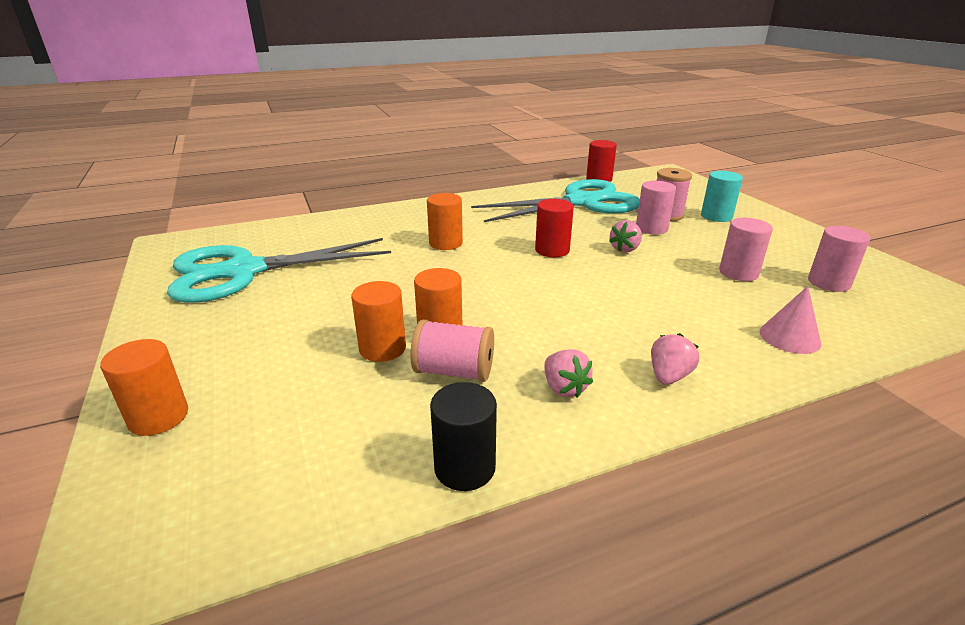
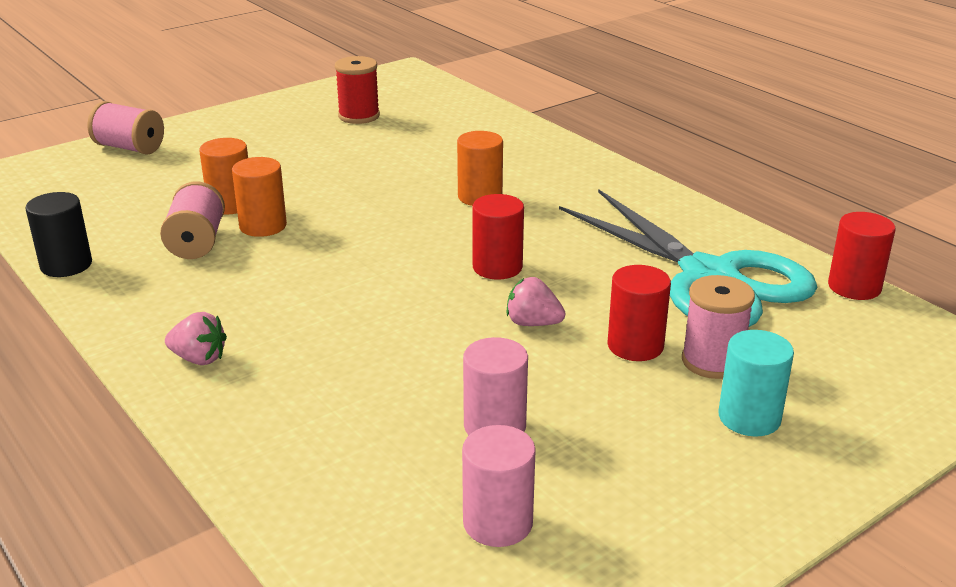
camera: 75 degrees right, 0 degrees up
orange cylinder [100,339,188,436] -> pink spool [88,101,164,155]
turquoise scissors [167,238,391,303] -> red spool [335,56,380,124]
pink strawberry [545,349,593,398] -> none
pink cylinder [636,181,676,235] -> red cylinder [608,265,671,361]
pink cone [760,286,821,354] -> none

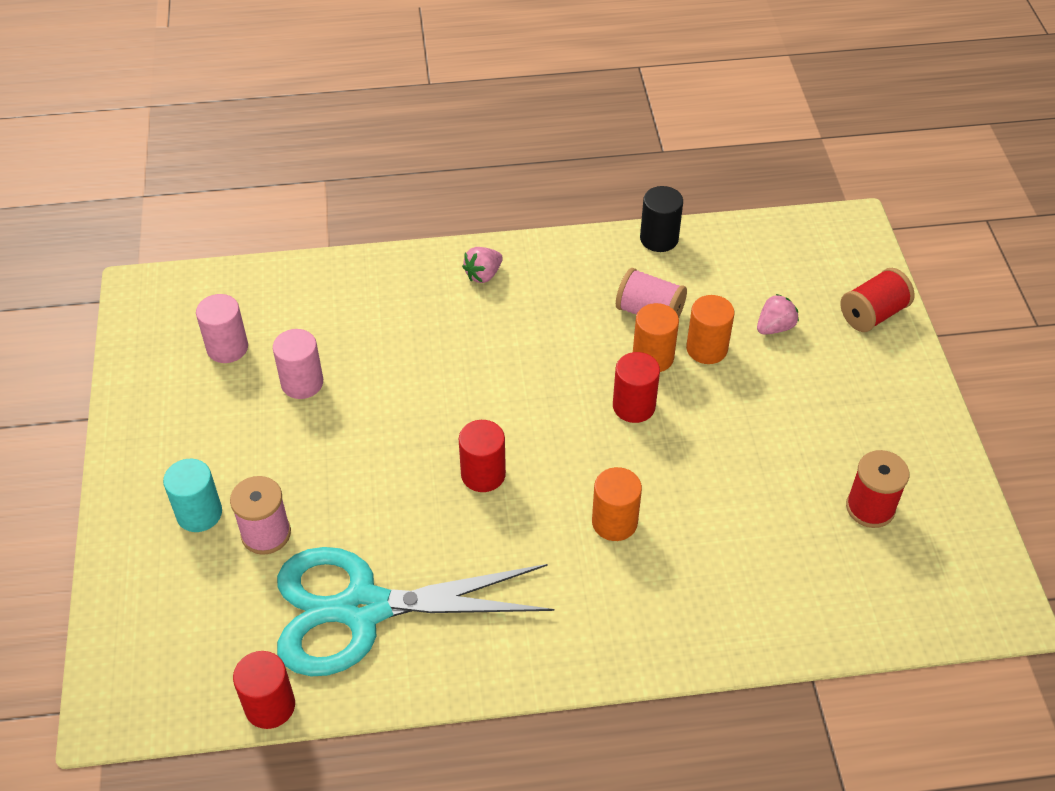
camera: 120 degrees right, 20 degrees up
pink spool [88,101,164,155] -> red spool [840,268,915,332]
pink strawberry [506,277,565,326] -> pink strawberry moved to [757,294,799,335]
red cylinder [608,265,671,361] -> red cylinder moved to [613,352,660,423]

